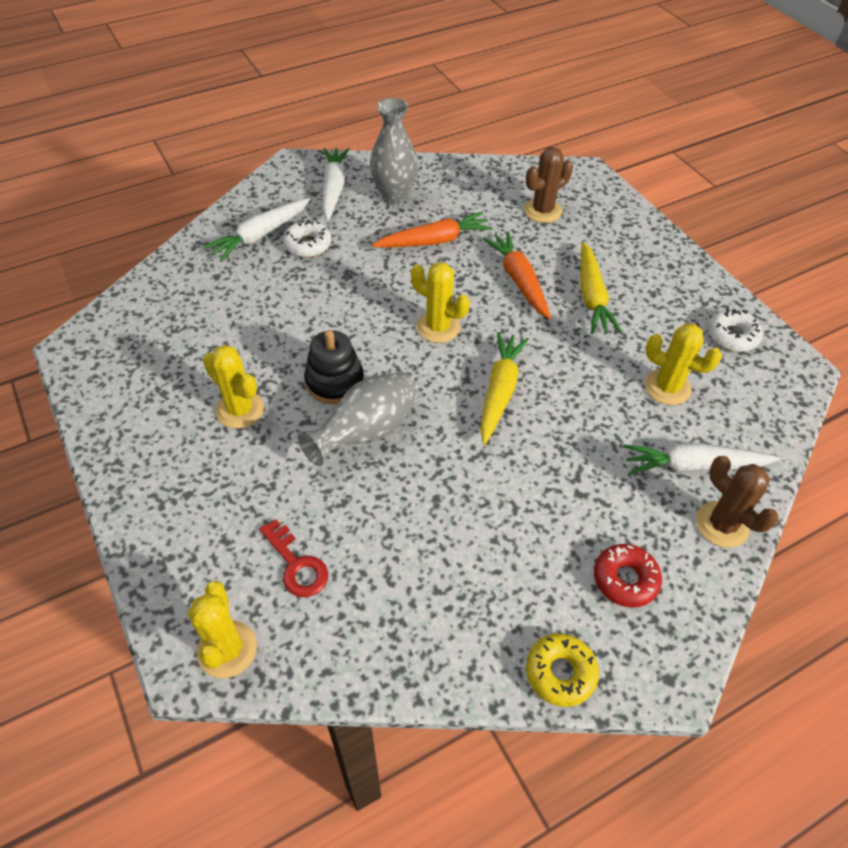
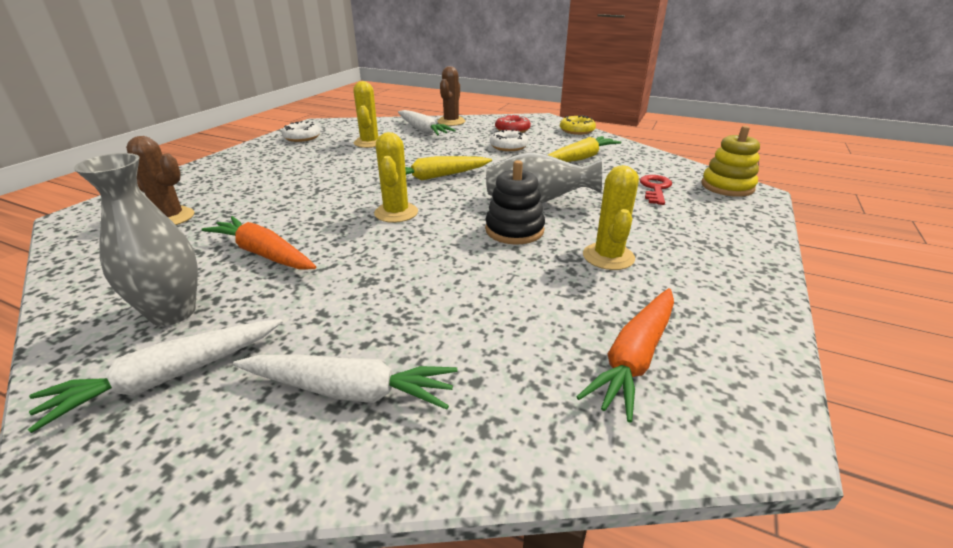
camera: 125 degrees left, 20 degrees down
yellow cactus [188,581,257,678] -> yellow stacking toy [701,126,760,197]
white donut [283,219,332,257] -> white donut moved to [490,129,529,151]
orange carrot [483,232,551,319] -> orange carrot moved to [577,288,674,423]
yellow carrot [581,242,622,334] -> yellow carrot moved to [548,136,622,162]

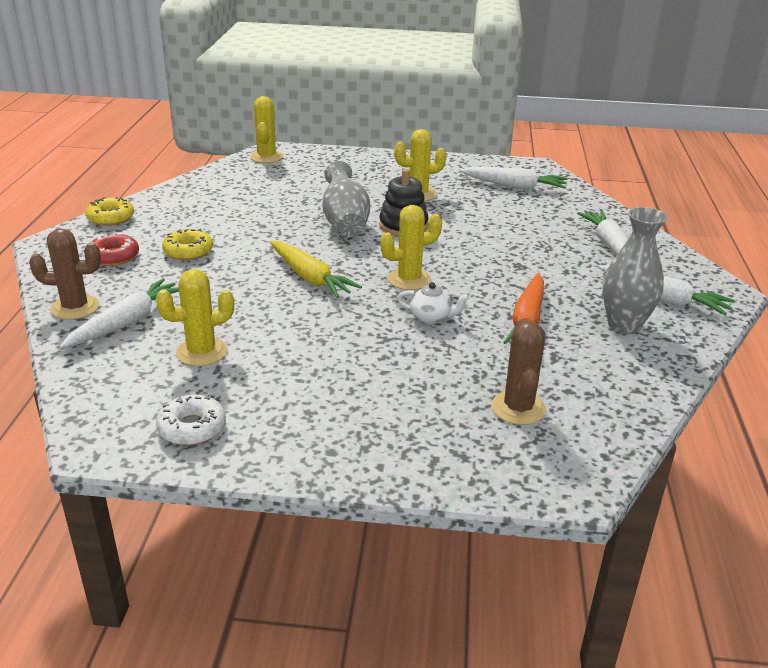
camera: 110 degrees left, 0 degrees up
white donut [490,129,529,151] -> yellow donut [162,228,213,260]
yellow carrot [548,136,622,162] -> none
orange carrot [577,288,674,423] -> white carrot [460,167,568,190]
red key [640,175,672,205] -> none
yellow stacking toy [701,126,760,197] -> yellow cactus [250,96,283,163]
none -> white teapot [397,282,469,324]

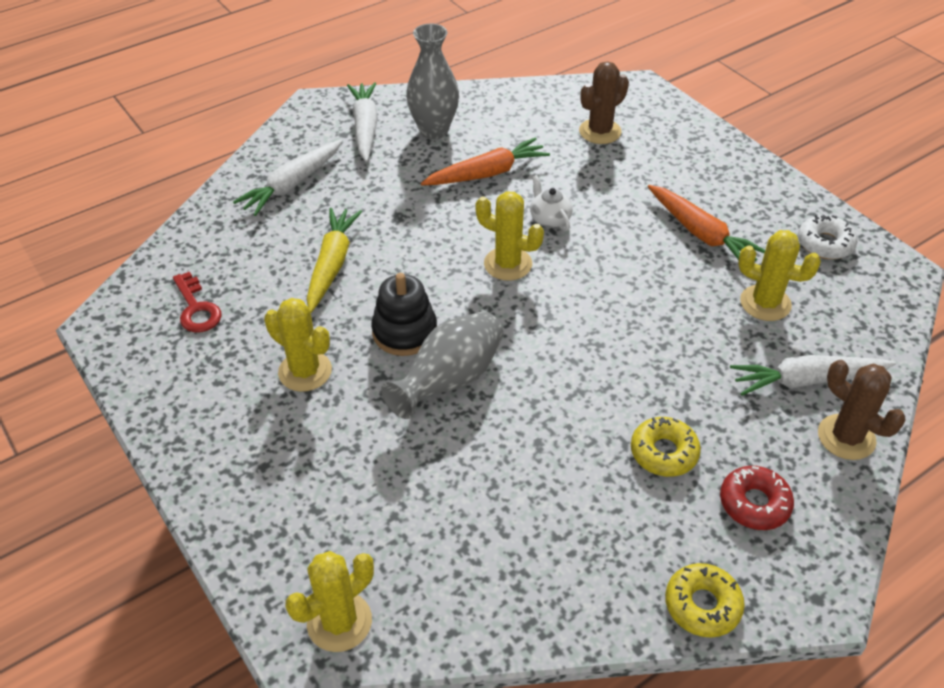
camera: 130 degrees left, 15 degrees up
yellow carrot [270,241,362,298] -> yellow carrot moved to [307,208,362,313]
white carrot [460,167,568,190] -> red key [173,271,222,332]
none -> orange carrot [648,185,765,261]

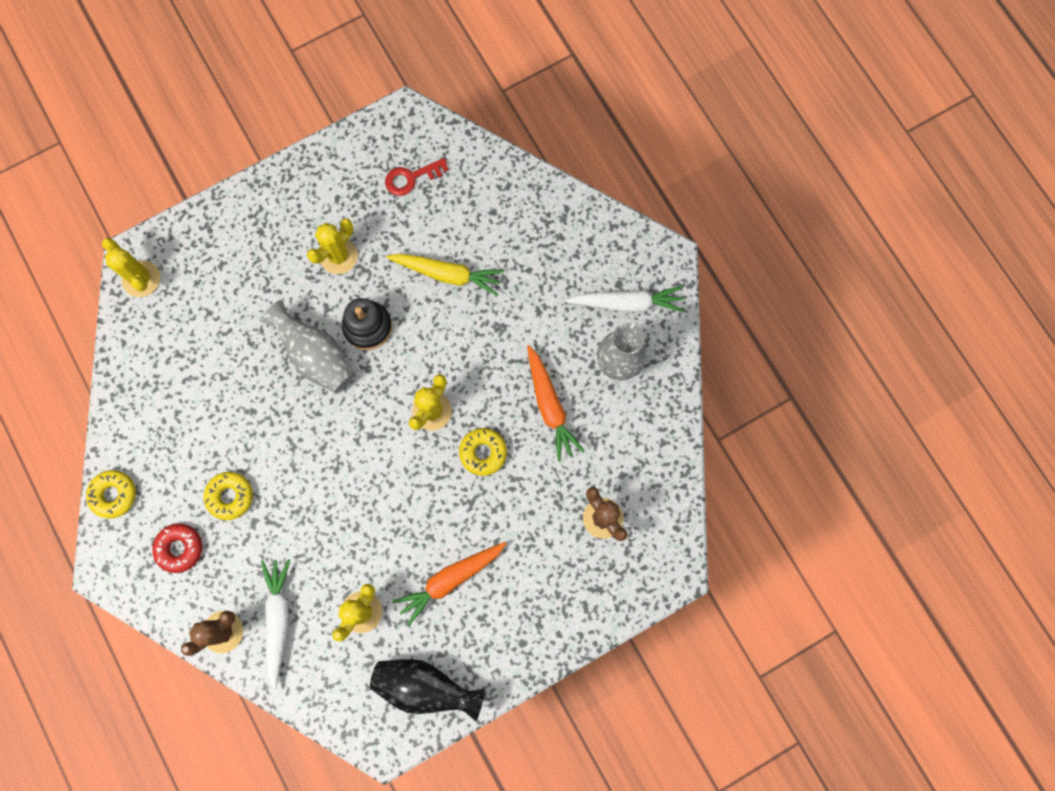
camera: 95 degrees right, 30 degrees up
white carrot [233,140,342,216] -> none
white teapot [530,175,572,231] -> yellow donut [459,428,507,476]
white donut [798,215,857,259] -> black vase [370,659,485,721]

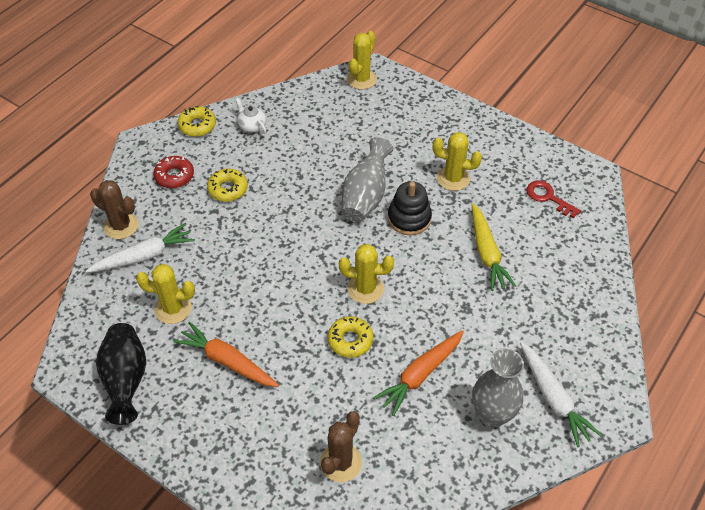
camera: 65 degrees right, 25 degrees down
none -> white teapot [235,98,266,134]

